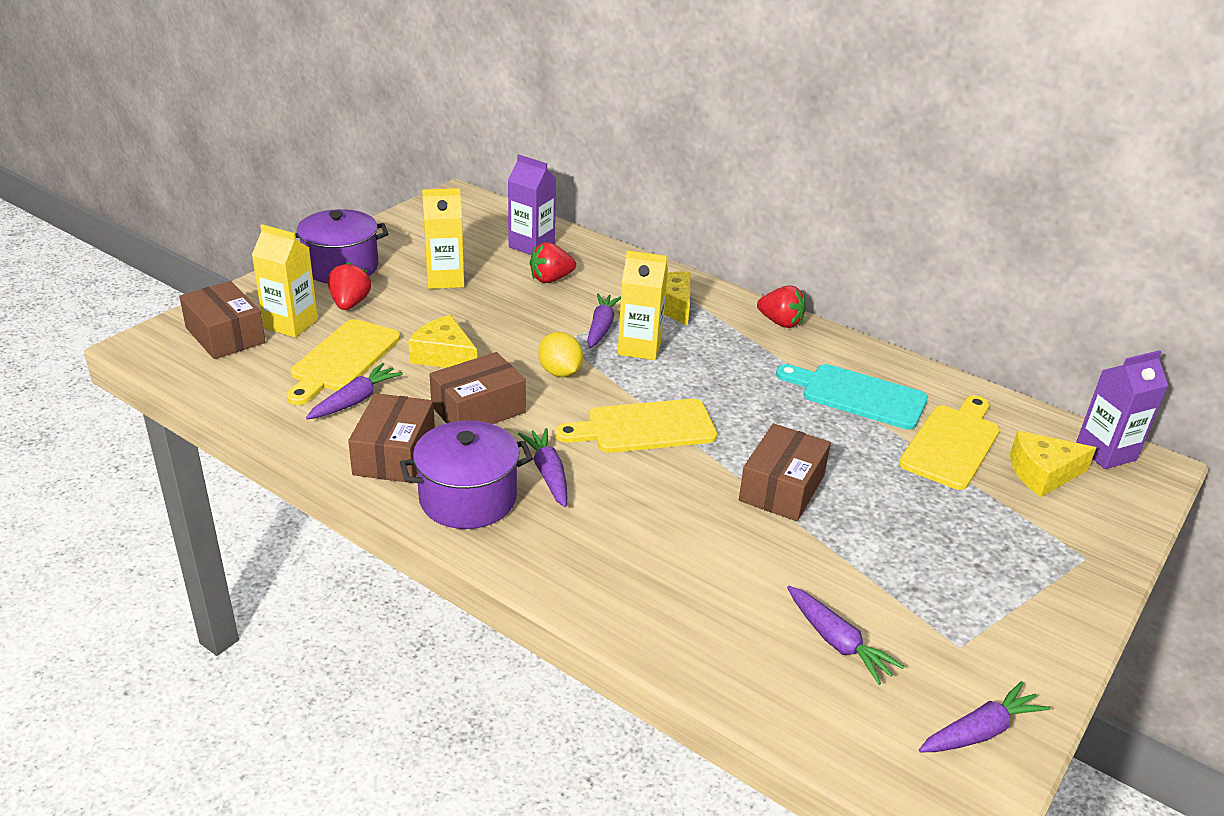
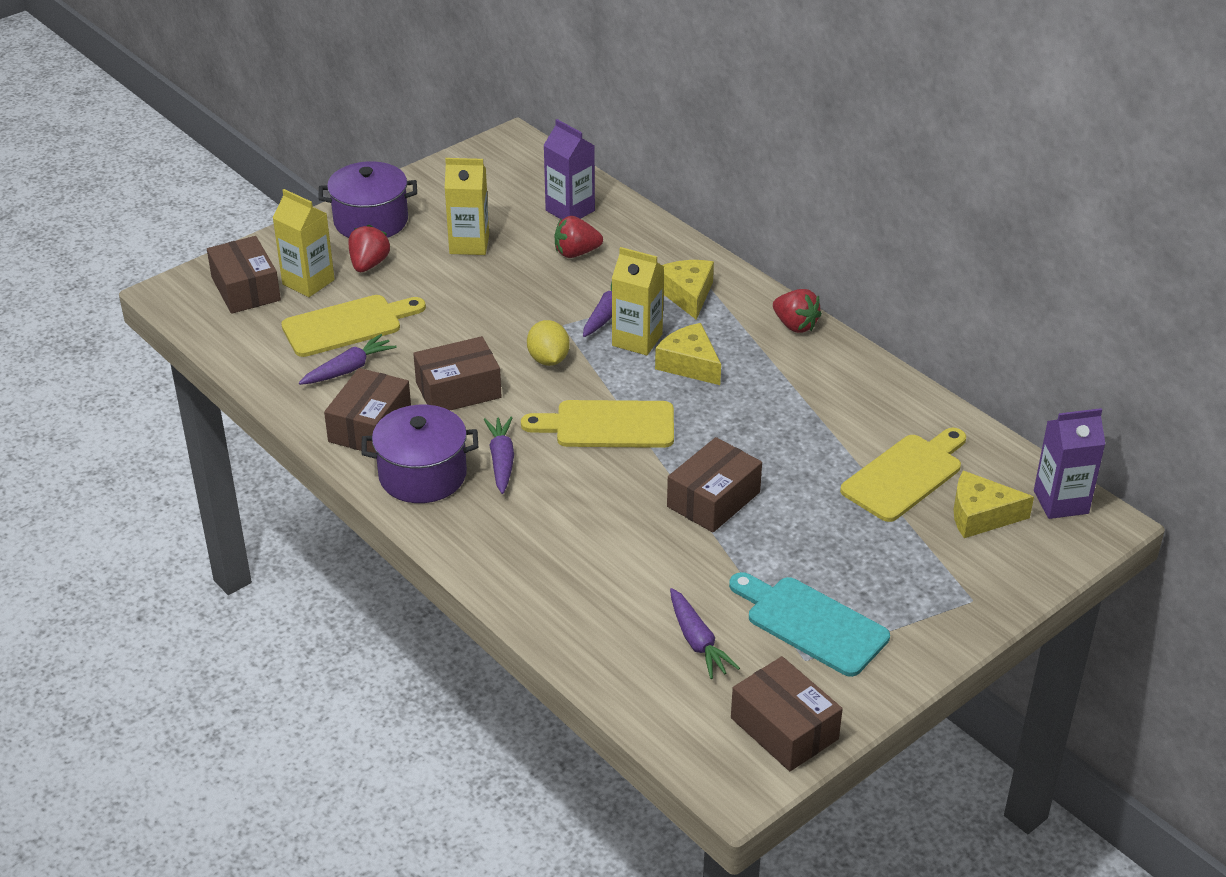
camera: 15 degrees right, 5 degrees up
yellow cutting board [287,319,400,405] -> yellow cutting board turned 150 degrees counterclockwise [281,295,426,357]
yellow cheese [408,315,477,368] -> yellow cheese moved to [655,323,721,385]
turquoise cutting board [776,364,928,430] -> turquoise cutting board moved to [729,572,890,677]
purple carrot [919,681,1050,752] -> brown box [731,656,843,771]

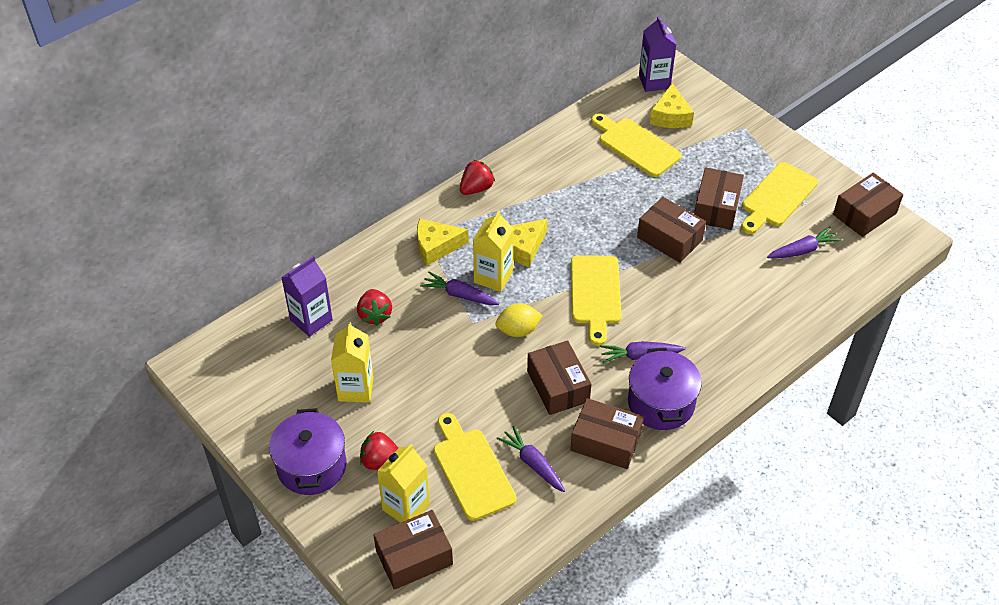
camera: 90 degrees left, 10 degrees up
turquoise cutting board [729,572,890,677] -> yellow cutting board [741,162,818,234]
none -> brown box [694,167,744,230]

